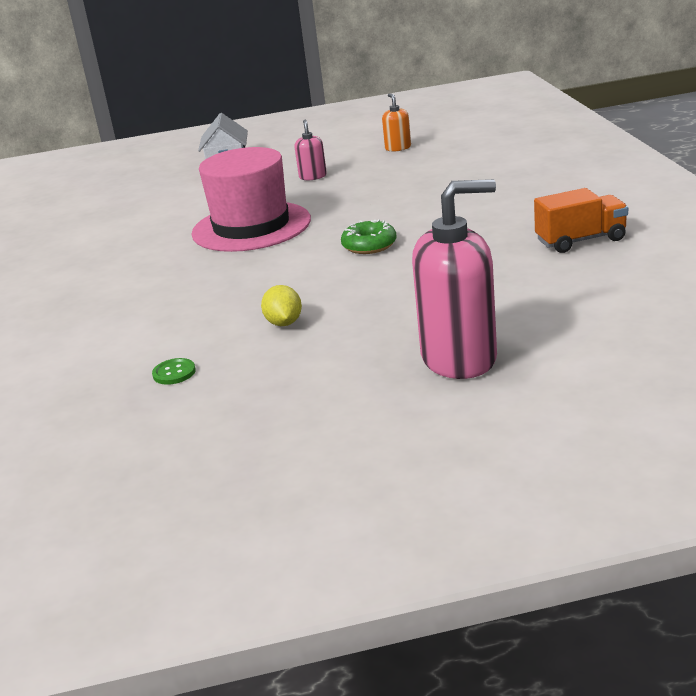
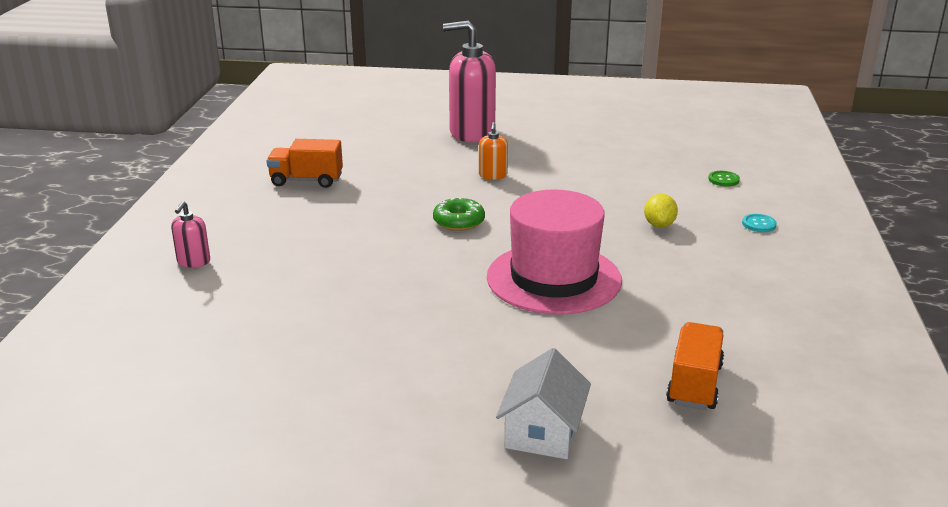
camera: 165 degrees left, 0 degrees up
green button [152,358,196,385] -> green button moved to [708,171,740,187]
yellow lemon [261,285,302,326] -> yellow lemon moved to [644,194,678,228]
pink soap dispenser [295,120,327,180] -> pink soap dispenser moved to [171,201,210,267]
orange soap dispenser [382,93,411,152] -> orange soap dispenser moved to [479,122,508,180]
none -> orange truck [666,322,724,410]
none -> turquoise button [742,214,777,232]

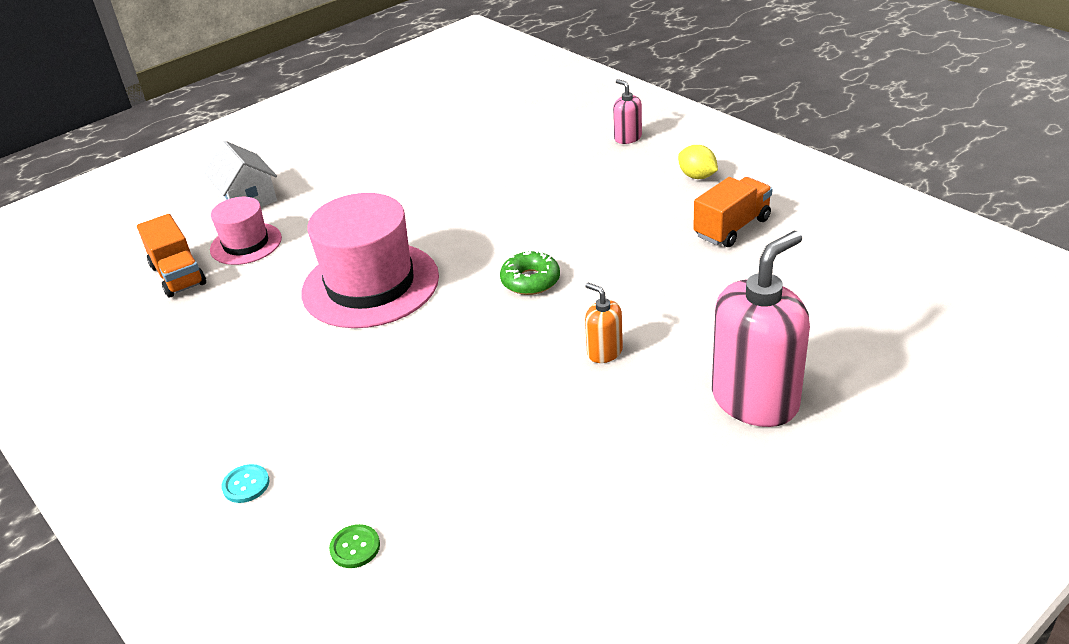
camera: 135 degrees right, 10 degrees up
yellow lemon [644,194,678,228] -> yellow lemon moved to [678,145,718,179]
none -> pink hat [210,197,282,265]

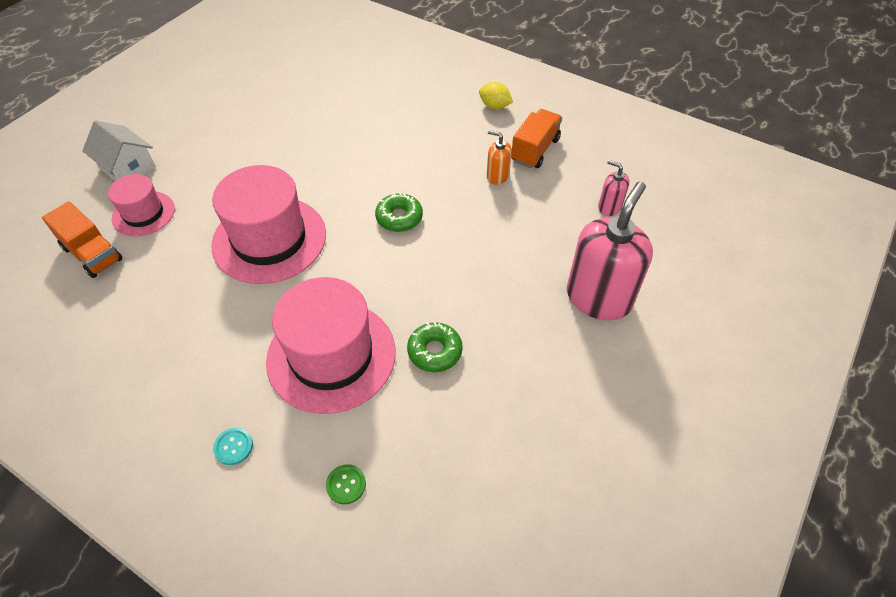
camera: 20 degrees left, 15 degrees up
orange soap dispenser [585,283,623,363] -> orange soap dispenser moved to [487,130,512,185]
pink soap dispenser [613,79,642,144] -> pink soap dispenser moved to [598,160,629,216]
none -> pink hat [266,277,396,414]
none -> green donut [407,322,463,372]

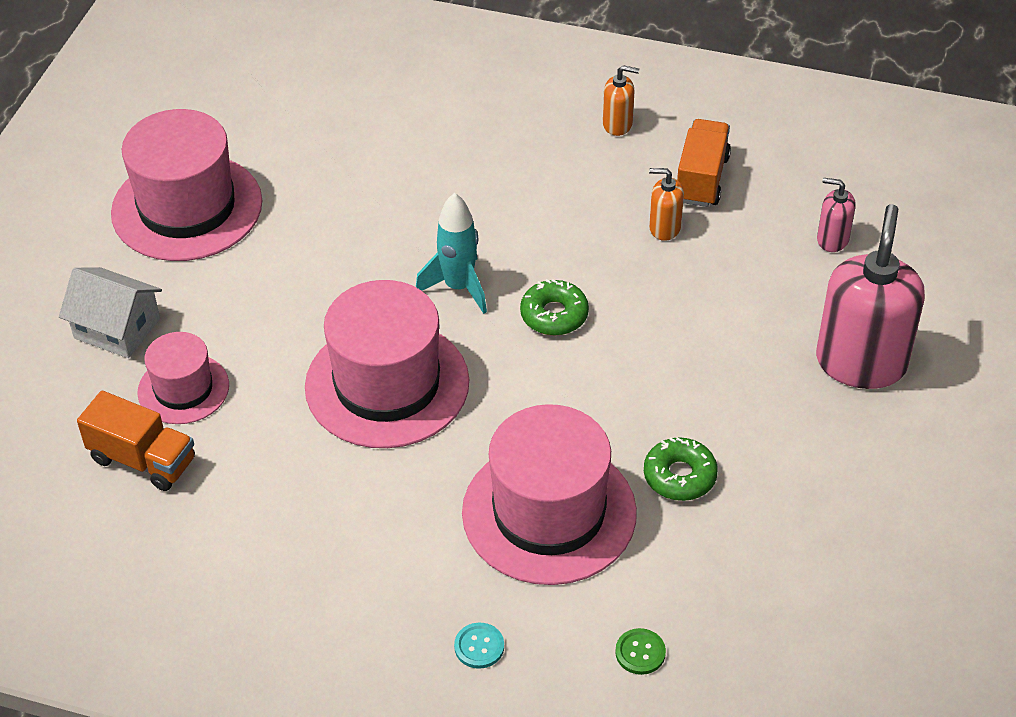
camera: 15 degrees left, 5 degrees down
yellow lemon [479,82,513,109] -> orange soap dispenser [603,65,639,136]
none -> pink hat [111,109,262,261]
none -> turquoise rocket [416,193,487,314]

